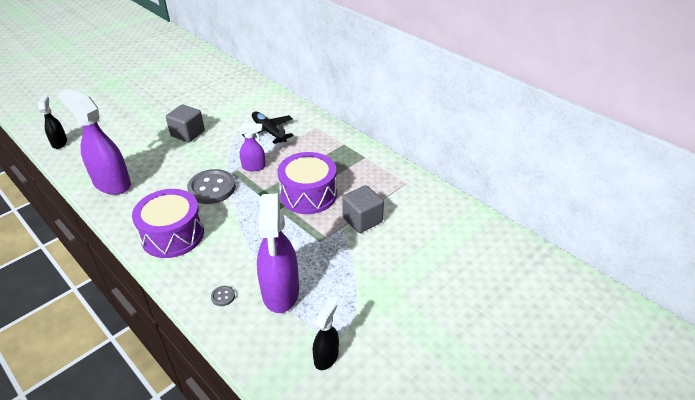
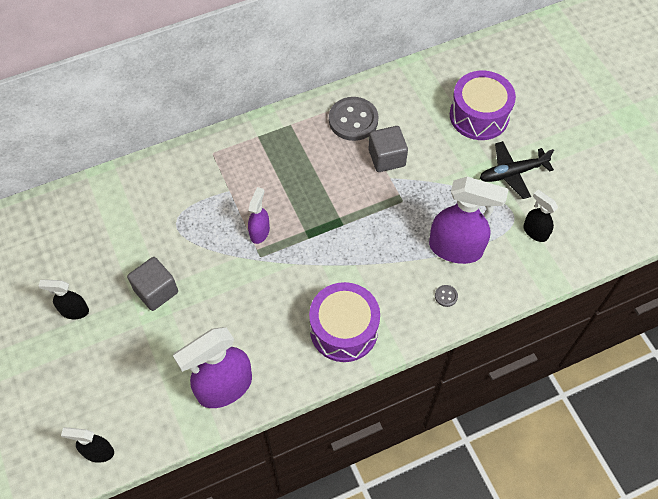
camera: 70 degrees left, 20 degrees up
grey button [187,169,236,204] -> grey button moved to [329,97,379,141]
black plane [242,112,294,144] -> black plane moved to [480,141,554,199]
purple drum [277,152,337,214] -> purple drum moved to [450,71,516,140]
none -> black spray bottle [39,279,89,319]

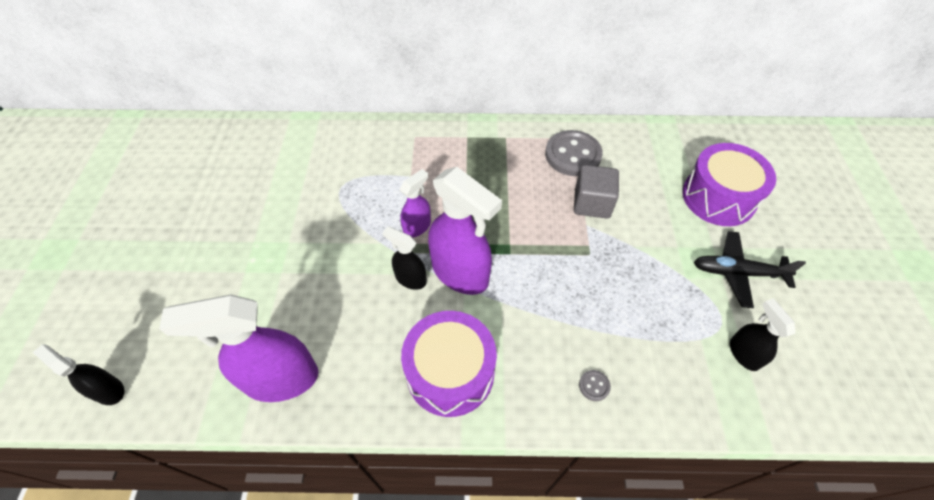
camera: 25 degrees right, 5 degrees down
black spray bottle [39,279,89,319] -> black spray bottle moved to [382,226,427,290]
grey cube [127,257,178,311] -> none
purple spray bottle [429,177,509,264] -> purple spray bottle moved to [428,167,502,295]

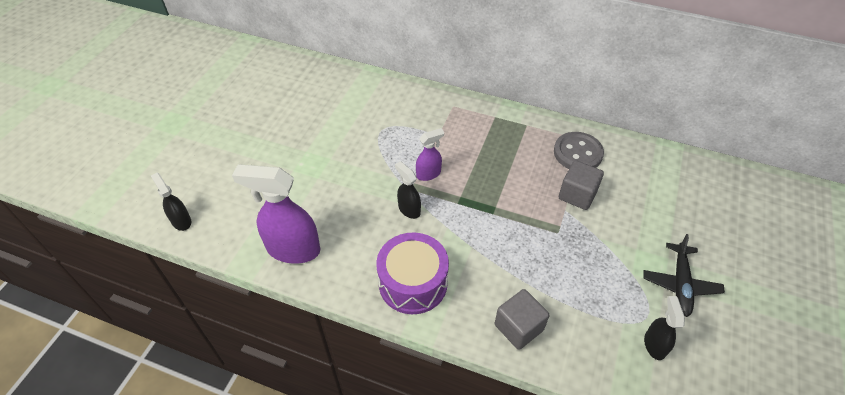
camera: 20 degrees right, 5 degrees down
purple spray bottle [428,167,502,295] -> none
grey button [579,370,611,401] -> grey cube [495,289,549,350]
purple drum [682,143,776,226] -> none
black plane [694,231,806,308] -> black plane turned 105 degrees counterclockwise [643,234,725,317]

